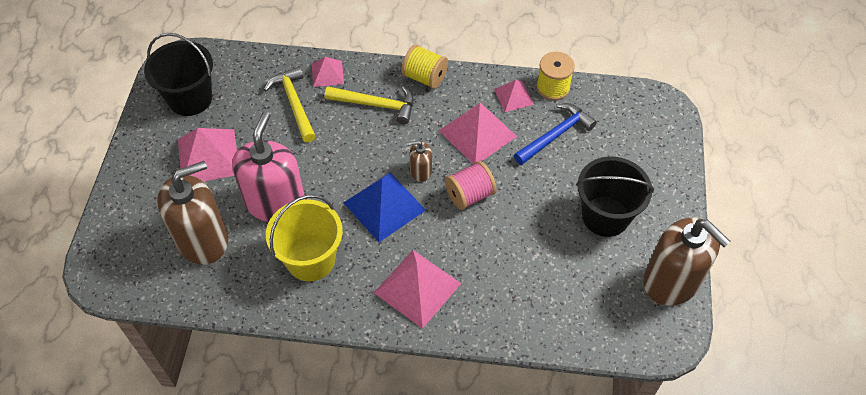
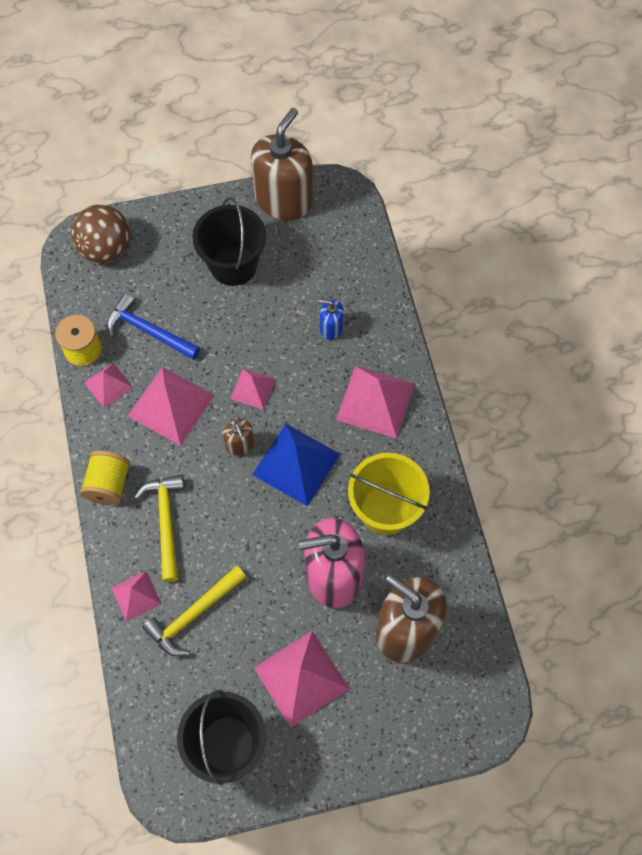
camera: 110 degrees left, 10 degrees up
pink spool [445,161,497,210] -> pink pyramid [230,369,276,410]
none -> brown ball [71,204,131,263]
none -> blue soap dispenser [318,299,344,340]

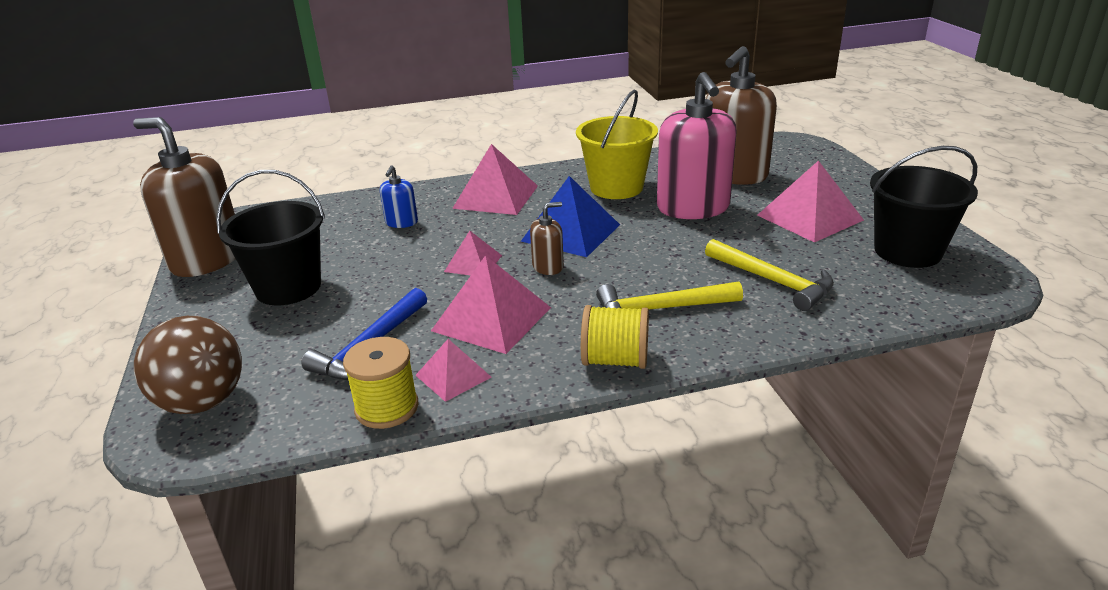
camera: 90 degrees left, 35 degrees down
pink pyramid [111,571,162,621] -> none

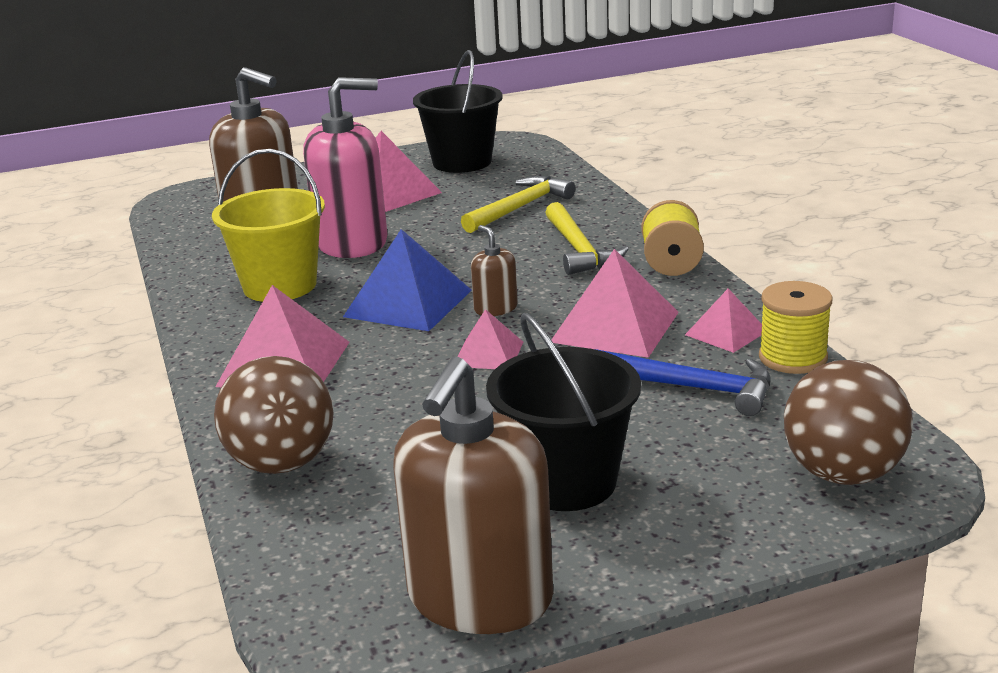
camera: 95 degrees left, 5 degrees down
blue soap dispenser [380,165,418,228] -> none
none -> brown ball [214,356,333,474]

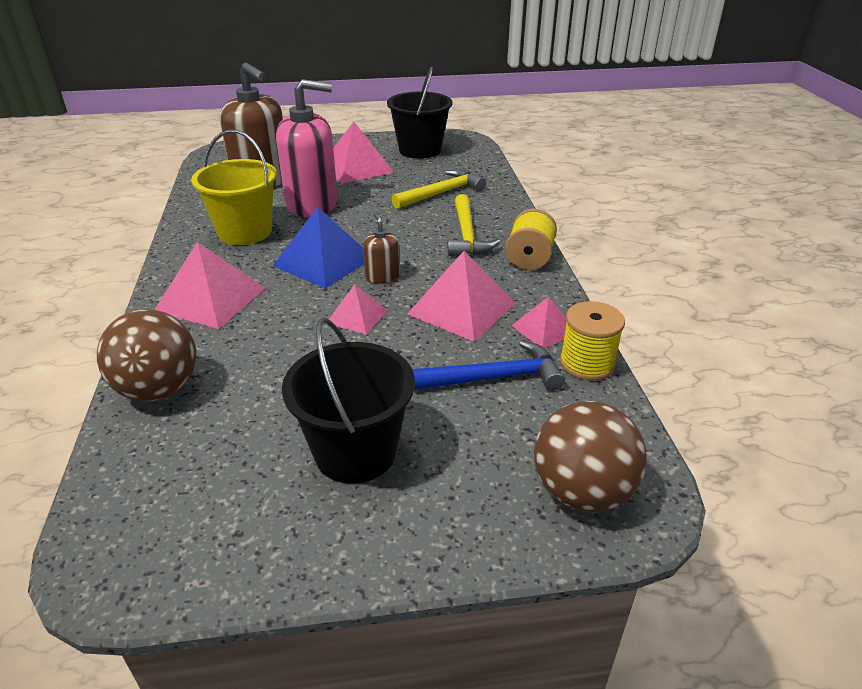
camera: 10 degrees right, 10 degrees up
brown soap dispenser [393,357,553,634] -> none
blue hammer [595,349,771,416] -> blue hammer turned 45 degrees counterclockwise [412,341,565,391]

